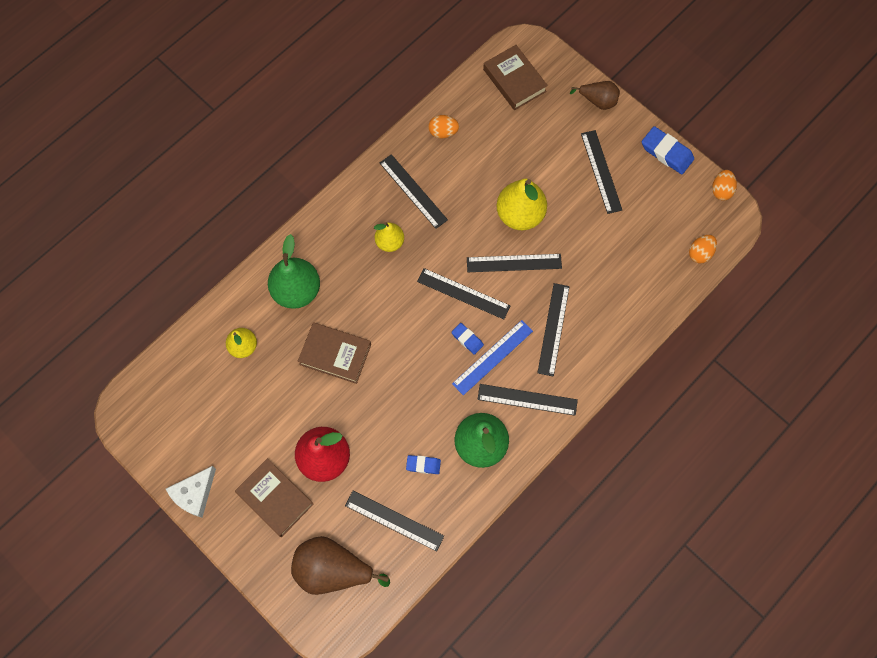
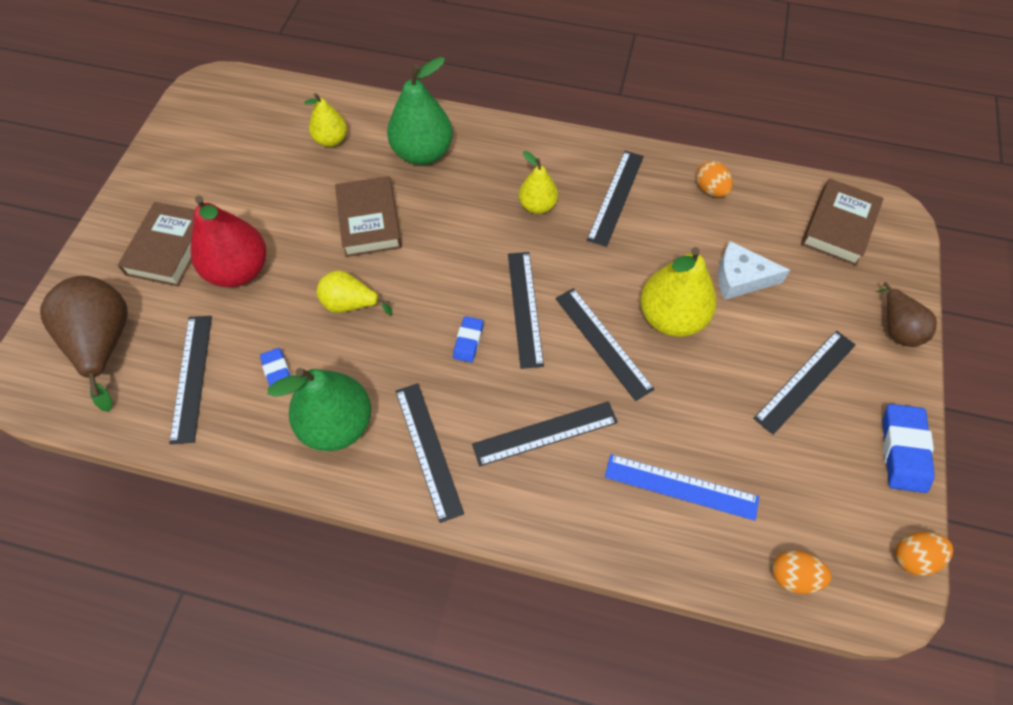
camera: 60 degrees right, 10 degrees down
white cheese [166,466,216,518] -> white cheese moved to [718,241,790,300]
blue ruler [452,320,533,395] -> blue ruler moved to [605,454,759,521]
none -> yellow pear [317,270,392,316]

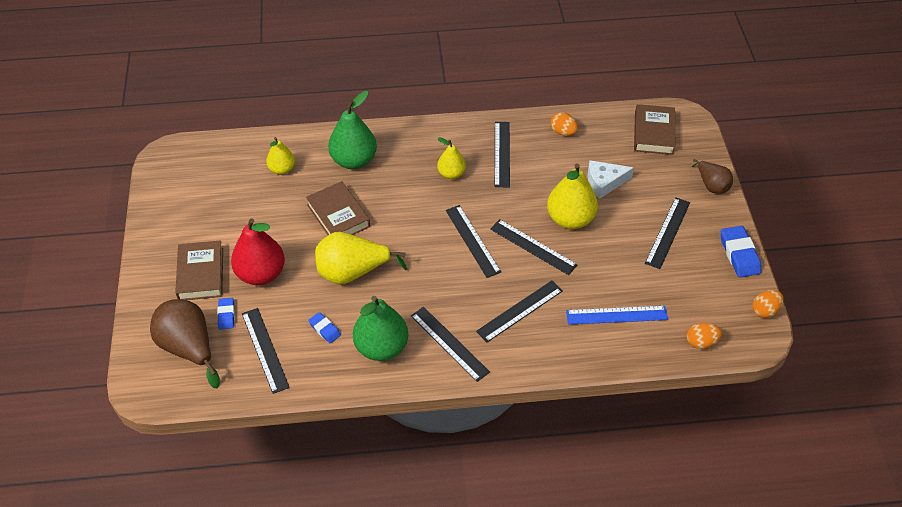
camera: 20 degrees left, 10 degrees down
yellow pear [317,270,392,316] -> yellow pear [315,232,407,285], size x1.70
blue eraser [453,316,484,363] -> blue eraser moved to [217,298,235,330]

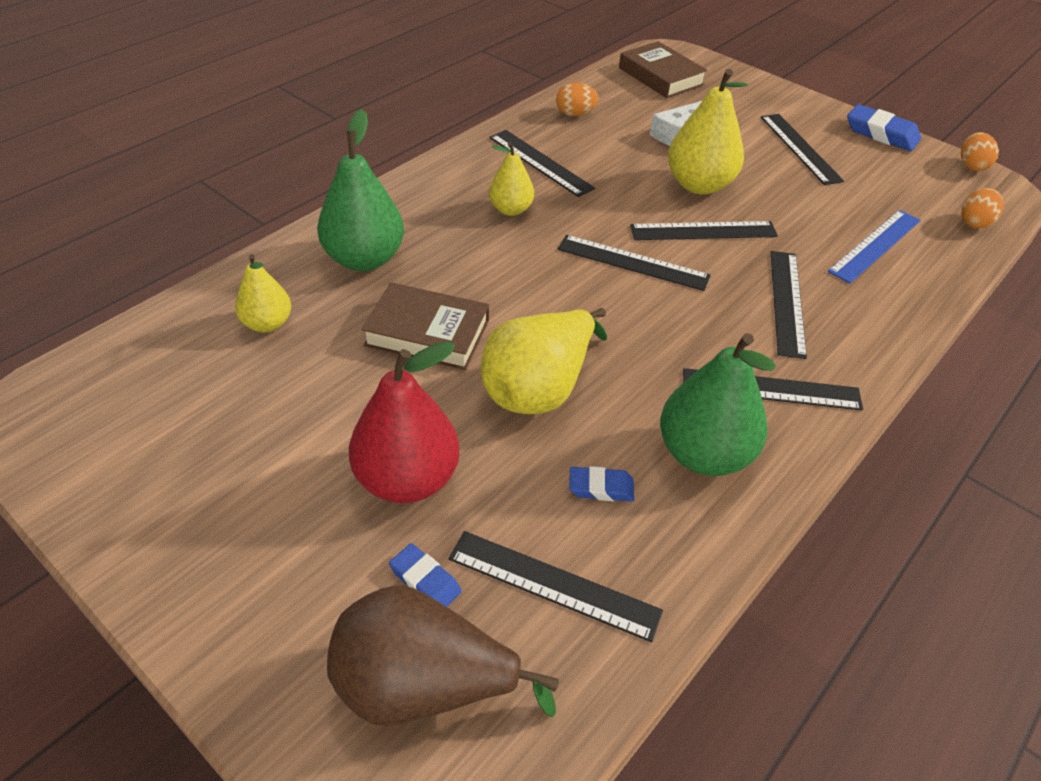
camera: 45 degrees left, 5 degrees down
brown book [175,240,223,300] -> none
brown pear [692,159,733,194] -> none

